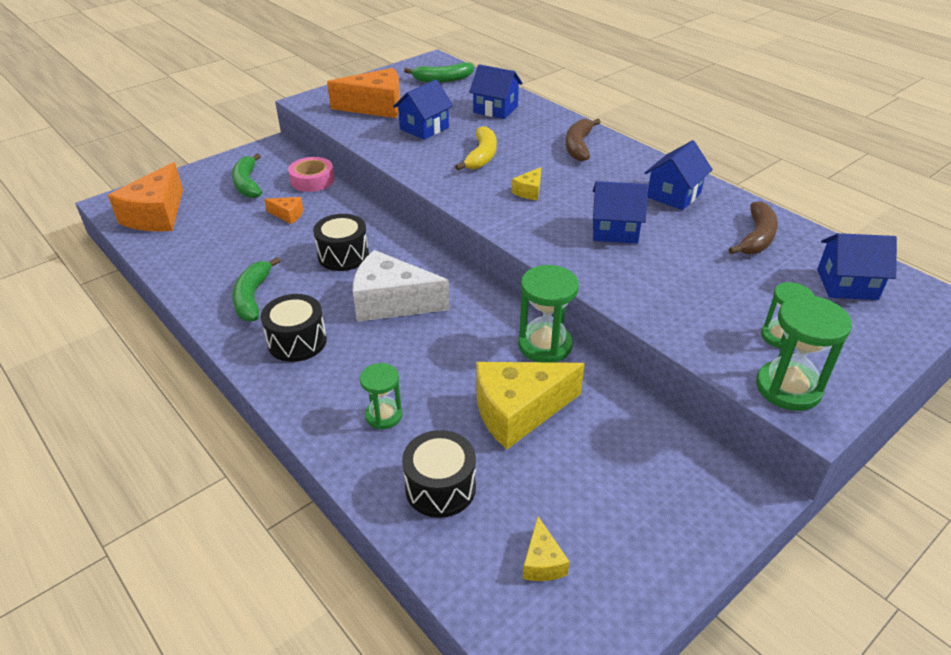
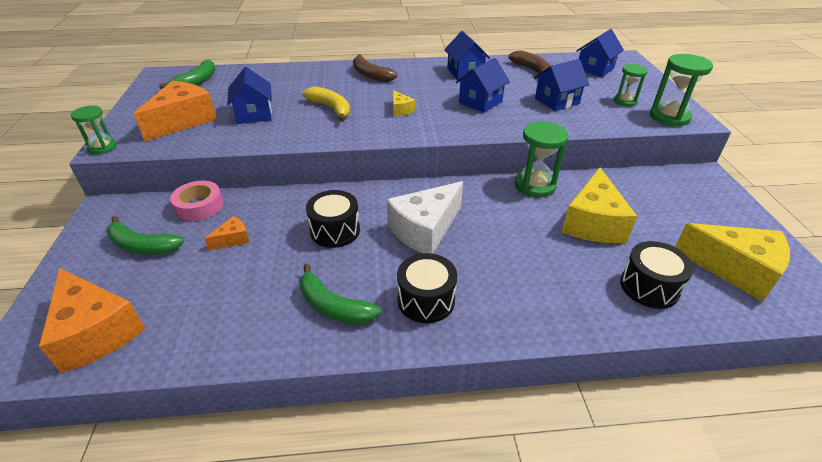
camera: 55 degrees left, 0 degrees up
green hourglass [360,363,402,429] -> green hourglass moved to [71,106,117,154]
blue house [469,64,523,119] -> blue house moved to [534,59,590,111]
yellow cheese [523,517,570,581] -> yellow cheese [675,223,790,302], size x2.17

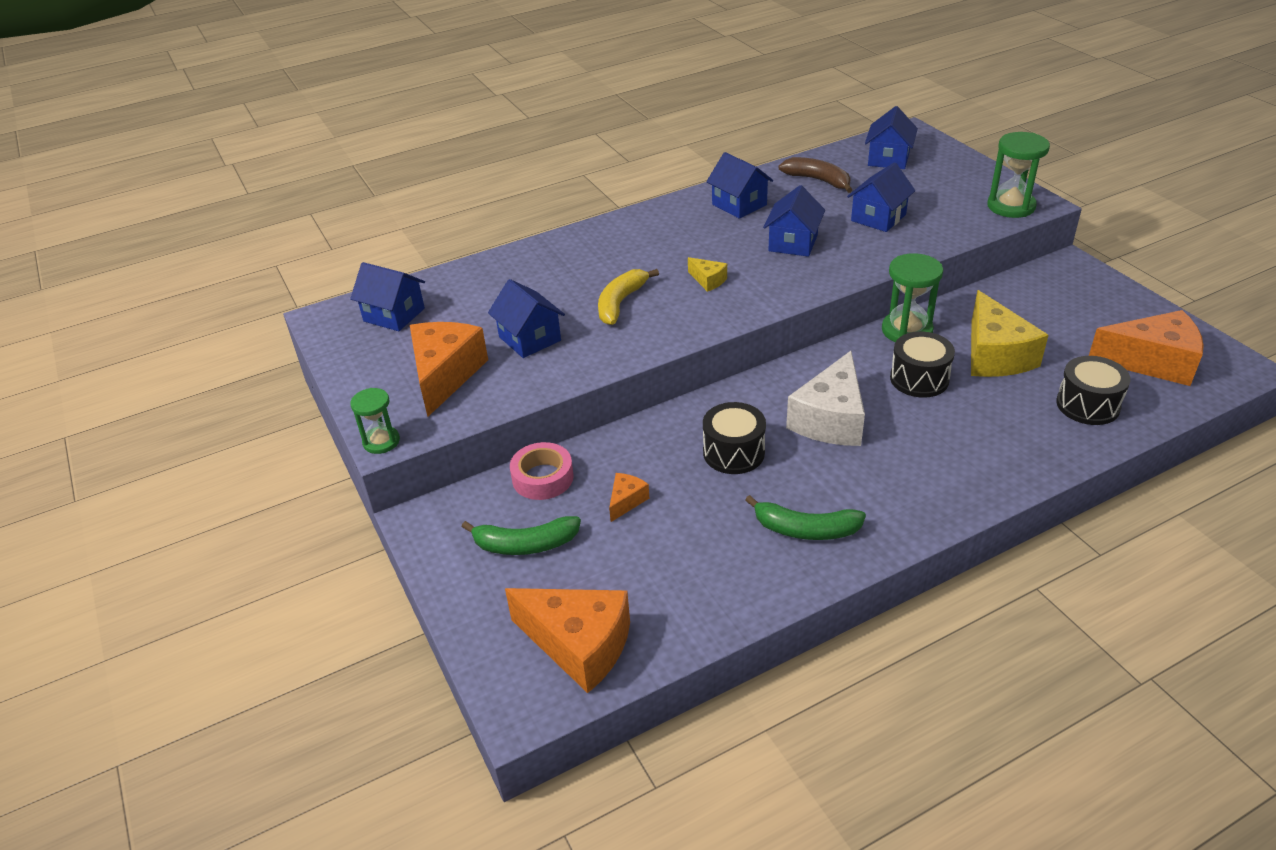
camera: 20 degrees left, 0 degrees up
green banana [159,59,216,89] -> blue house [350,262,425,331]
yellow banana [302,86,350,121] -> yellow banana turned 90 degrees counterclockwise [598,269,659,325]
brown banana [353,54,397,82] -> none
black drum [397,253,457,323] -> black drum moved to [890,331,955,398]
green hourglass [614,64,648,107] -> none
yellow cheese [675,223,790,302] -> orange cheese [1089,310,1204,386]

